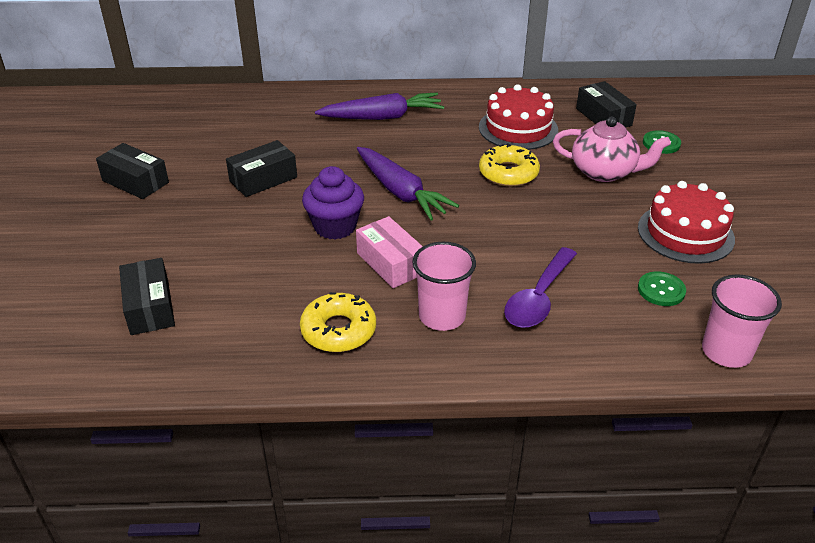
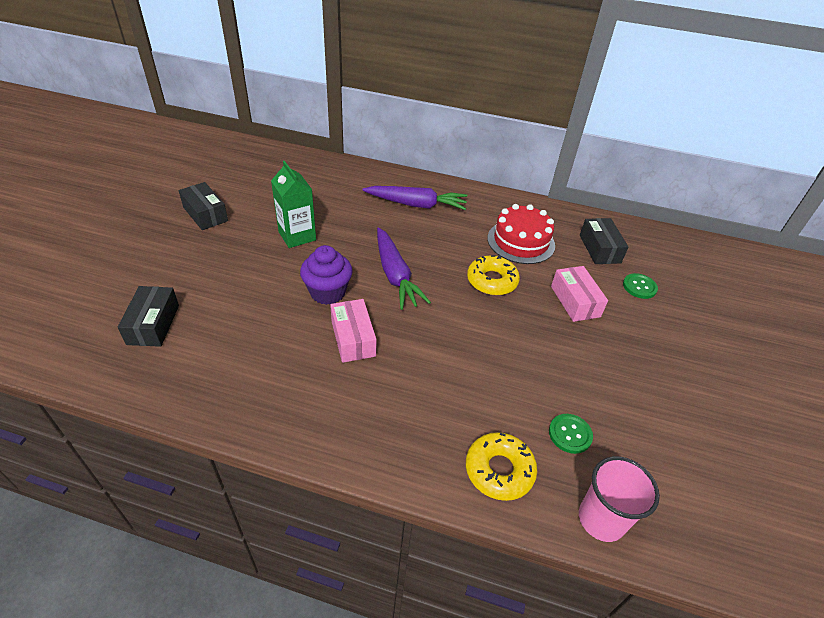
camera: 15 degrees right, 5 degrees up
black box [226,140,297,197] -> green carton [271,161,316,248]
yellow donut [300,292,376,352] -> yellow donut moved to [466,432,537,501]
pink cup [412,242,476,331] -> none
purple spoon [504,247,577,328] -> none
pink teapot [553,117,671,182] -> pink box [551,266,608,322]
red cake [638,181,735,264] -> none

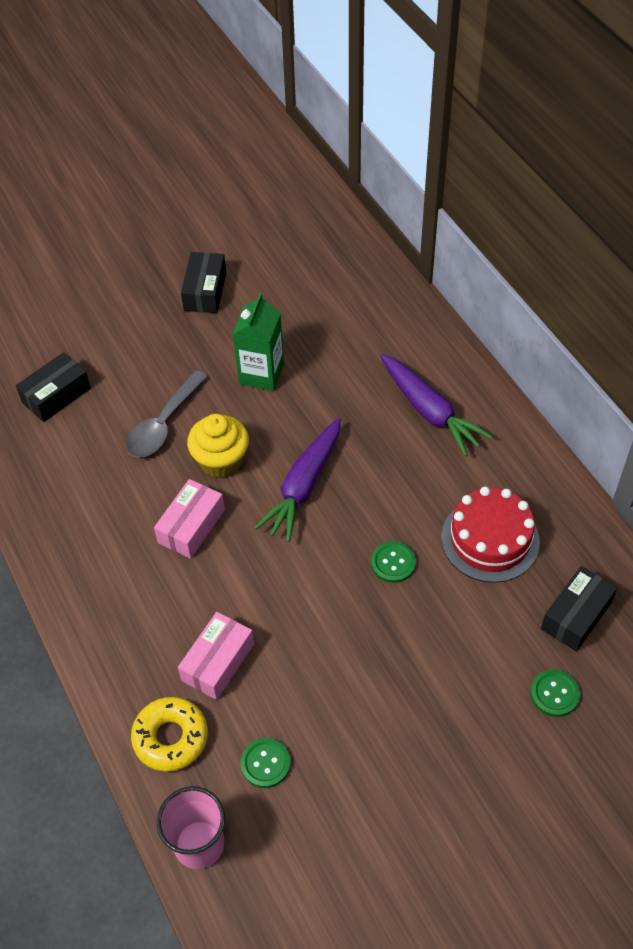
camera: 50 degrees right, 10 degrees up
purple cupcake [300,245,353,305] -> yellow cupcake [187,414,249,478]
yellow donut [467,255,520,295] -> green button [371,541,416,583]
pink box [551,266,608,322] -> pink box moved to [178,612,254,700]
none -> grey spoon [126,370,208,458]

